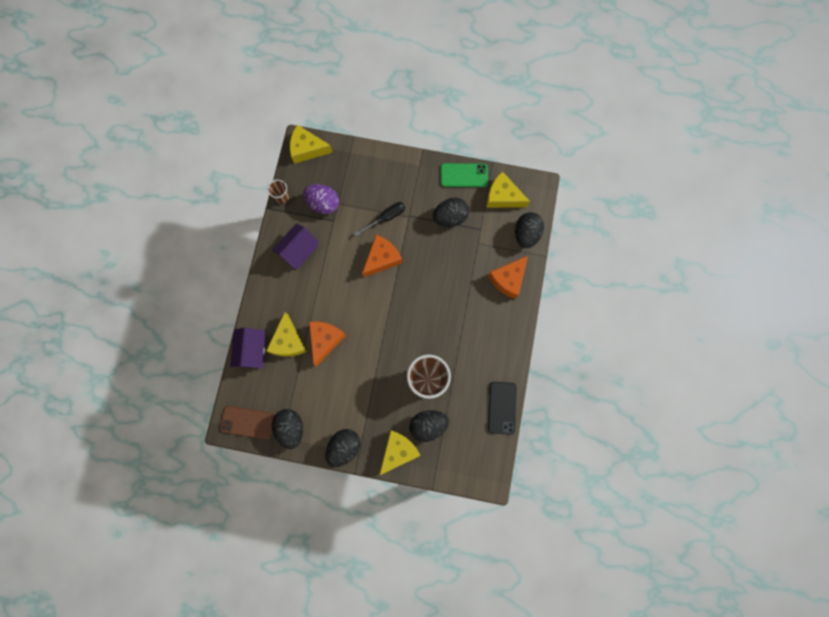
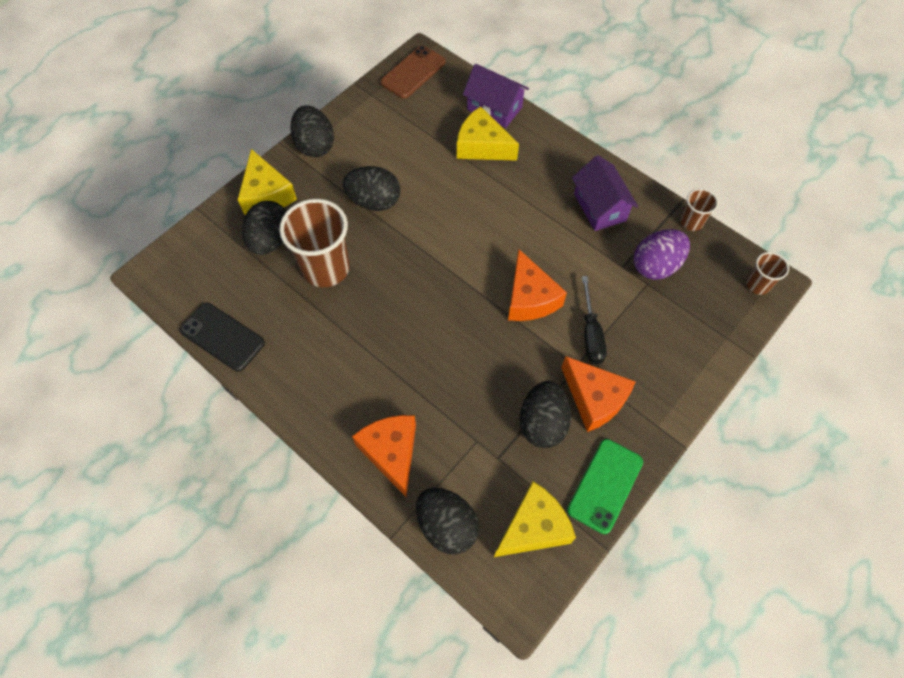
camera: 120 degrees right, 15 degrees down
black egg [272,409,303,449] -> black egg moved to [343,166,400,211]
yellow cheese [290,125,333,164] -> brown cup [746,252,789,295]
orange cheese [309,321,346,366] -> orange cheese moved to [561,356,636,432]

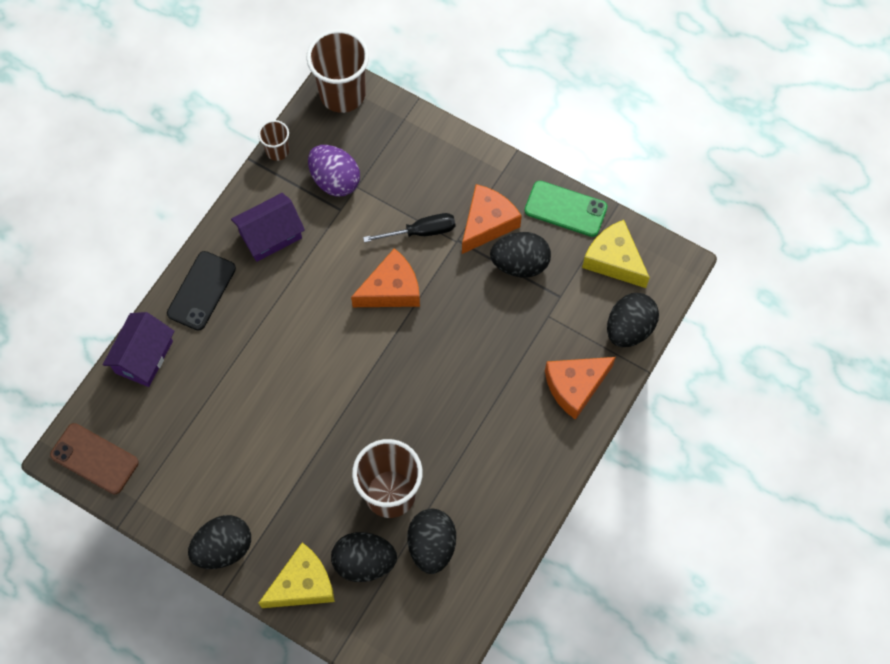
camera: 100 degrees left, 5 degrees up
black phone [180,303,265,371] -> black phone moved to [167,251,236,331]
black egg [343,166,400,211] -> black egg moved to [407,509,456,574]
yellow cheese [457,106,519,161] -> none
brown cup [746,252,789,295] -> brown cup [306,29,369,113], size x2.00

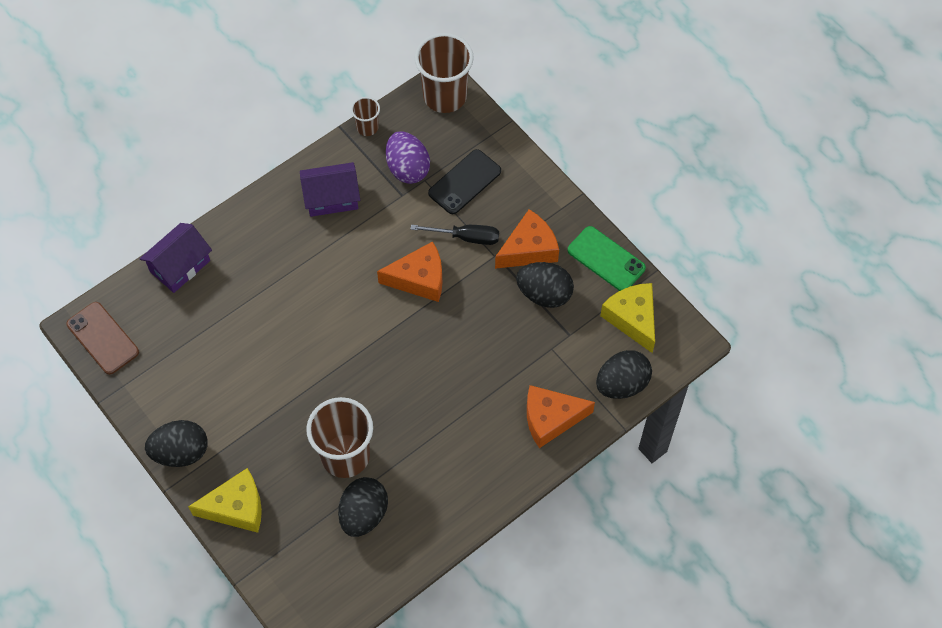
camera: 20 degrees right, 5 degrees down
black phone [167,251,236,331] -> black phone moved to [428,149,501,214]
black egg [331,532,397,582] -> none

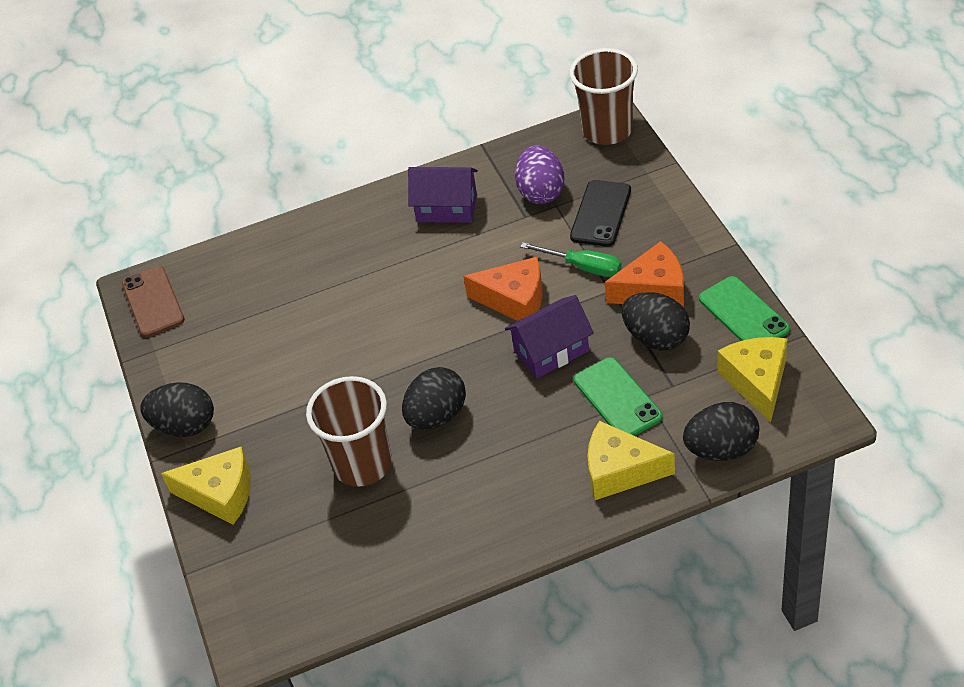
camera: 25 degrees right, 15 degrees down
purple house [139,223,212,293] -> purple house moved to [505,295,594,378]
black egg [338,477,388,537] -> black egg moved to [402,367,466,430]
brown cup [351,97,380,136] -> none
black screwdriver [410,225,499,245] -> green screwdriver [520,242,622,277]
black phone [428,149,501,214] -> black phone turned 45 degrees counterclockwise [570,180,631,247]
orange cheese [527,385,595,448] -> yellow cheese [587,421,675,500]
none -> green phone [574,357,662,436]

